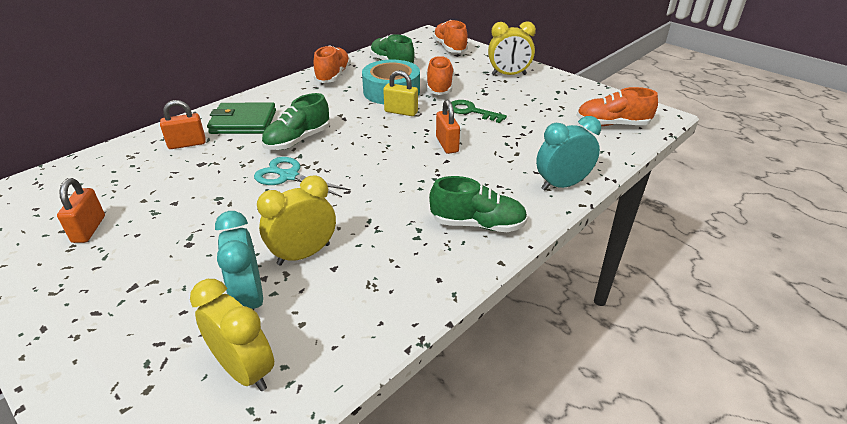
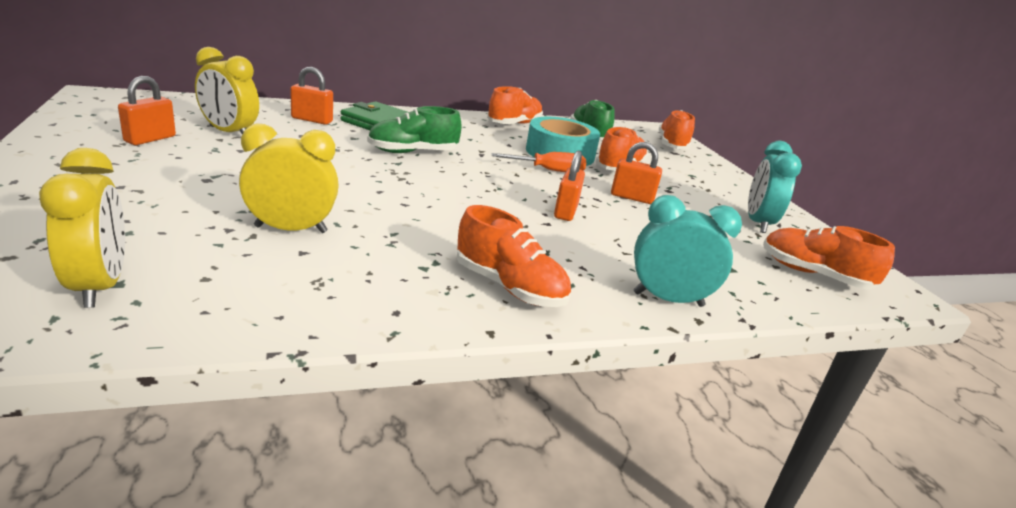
camera: 25 degrees right, 10 degrees down
turquoise clock [215,211,263,310] -> turquoise clock moved to [748,141,802,233]
turquoise scissors [254,157,351,197] -> none
yellow padlock [383,70,418,116] -> orange screwdriver [492,152,586,172]
green shoe [429,176,528,232] -> orange shoe [457,205,571,307]
green key [451,100,507,123] -> orange padlock [611,142,662,204]
yellow clock [488,22,536,75] -> yellow clock moved to [195,47,259,134]

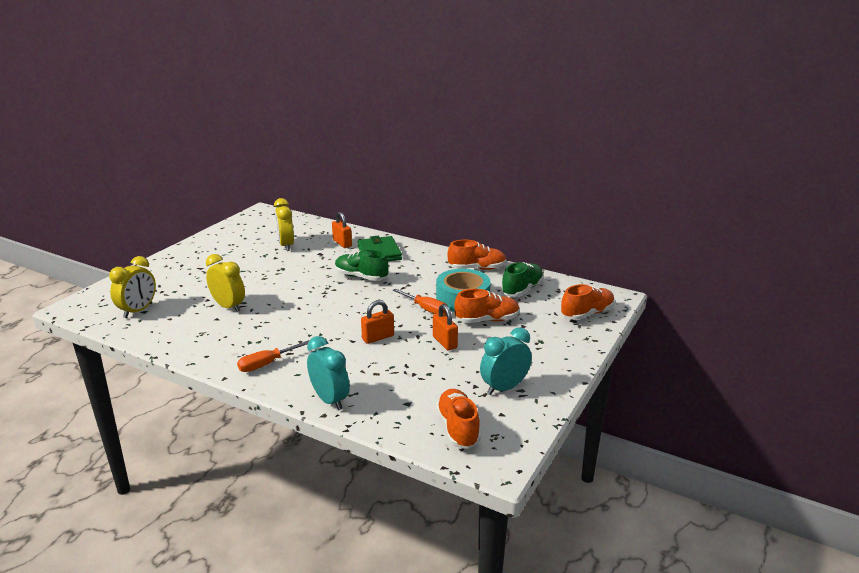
camera: 50 degrees right, 0 degrees up
orange padlock [118,76,176,145] -> none
orange shoe [457,205,571,307] -> orange screwdriver [237,340,309,372]

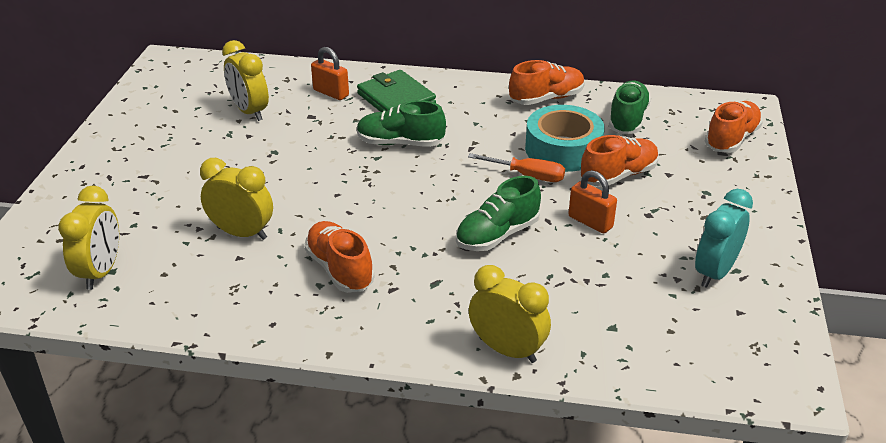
camera: 20 degrees left, 10 degrees up
orange screwdriver [237,340,309,372] -> none
turquoise clock [307,336,350,410] -> yellow clock [469,265,551,363]
orange padlock [361,300,394,344] -> green shoe [456,176,541,251]
orange shoe [436,389,481,449] -> orange shoe moved to [304,221,374,293]

